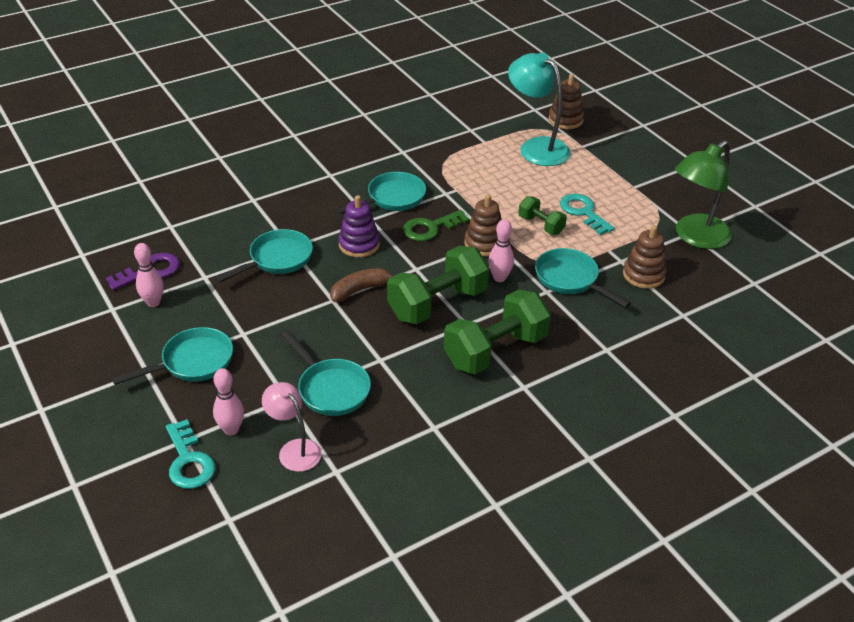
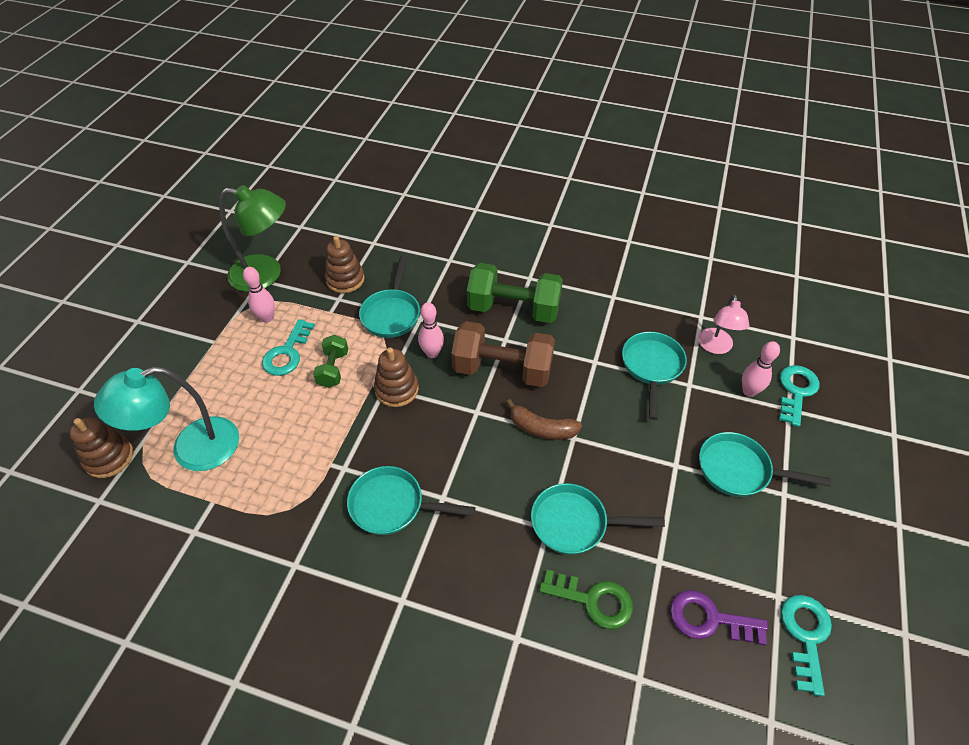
camera: 130 degrees left, 10 degrees up
pink bowling pin [134,243,164,307] -> pink bowling pin moved to [243,267,275,323]
purple stacking toy [339,195,380,257] -> none
green dumbbell [387,246,489,324] -> brown dumbbell [451,321,555,387]
green key [403,210,469,241] -> green key moved to [539,570,633,629]
turquoise lamp [508,52,571,166] -> turquoise lamp turned 60 degrees clockwise [94,367,239,471]
none -> turquoise key [781,595,832,696]

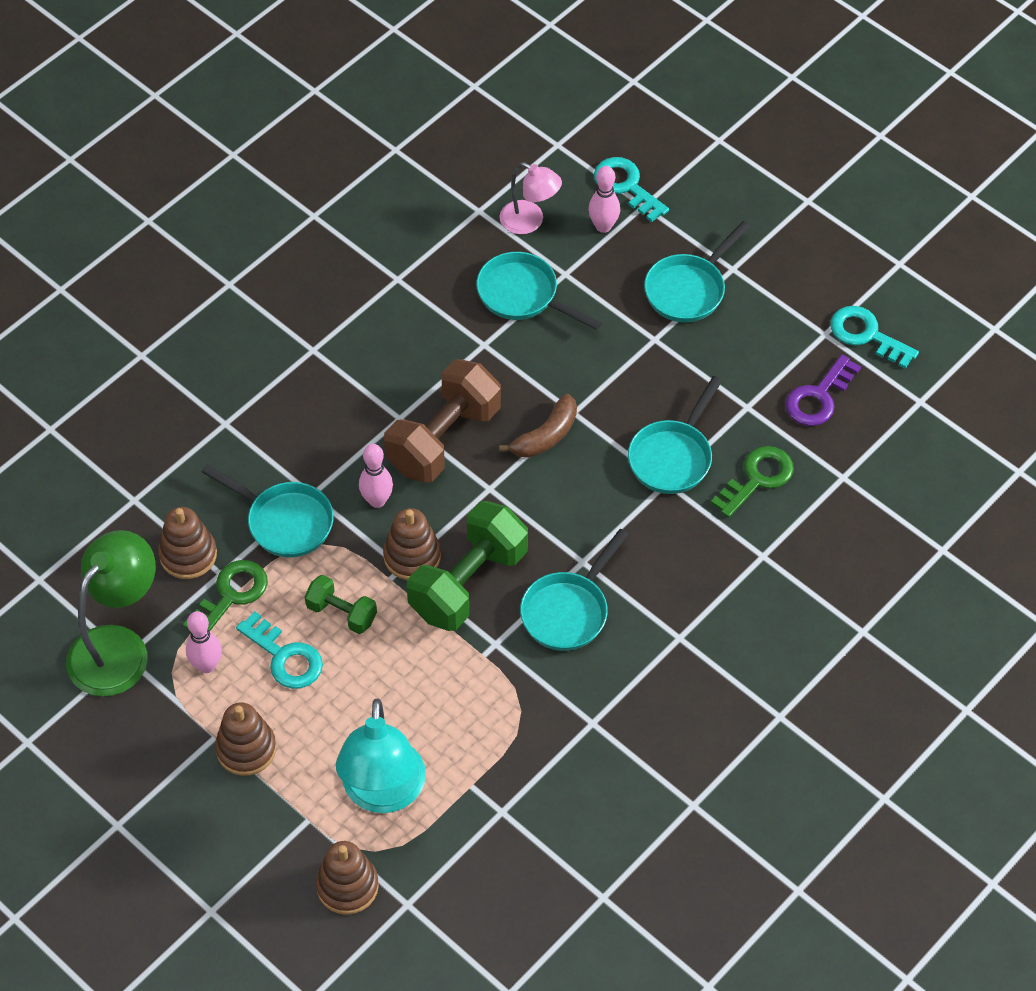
camera: 65 degrees left, 5 degrees up
green dumbbell [467,263,563,323] -> green dumbbell moved to [407,501,528,631]
none -> green key [183,560,268,631]
none -> brown stacking toy [215,702,276,776]

